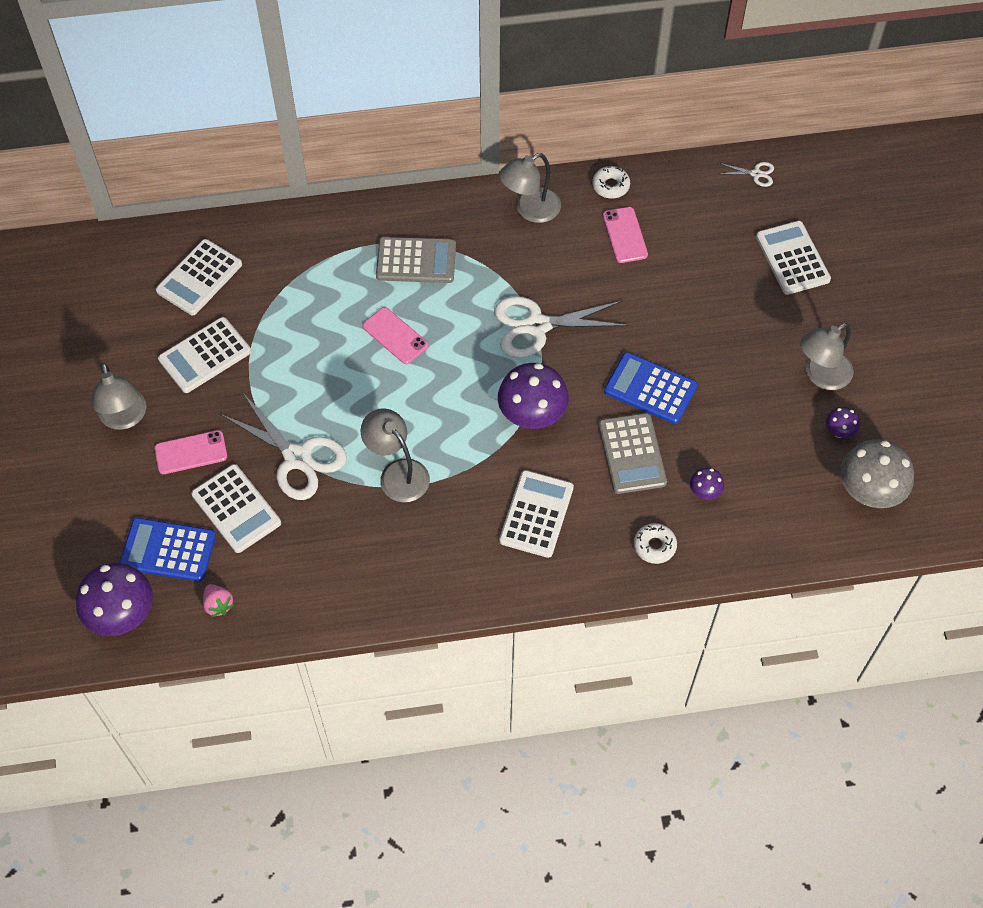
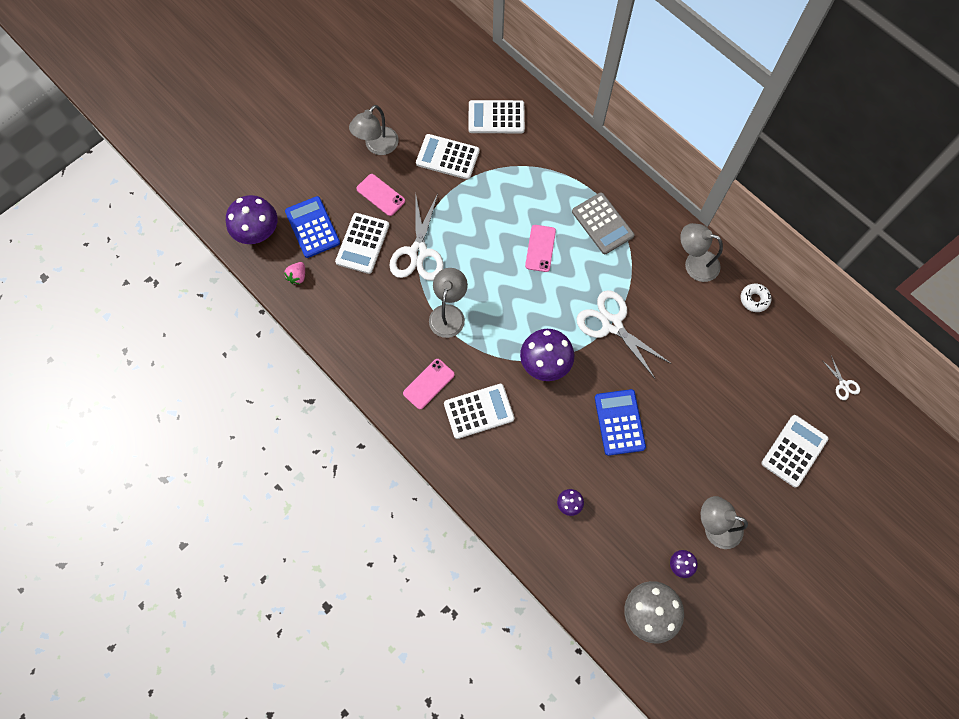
camera: 55 degrees right, 10 degrees up
grey calculator [599,413,667,494] -> none
pink phone [603,207,648,263] -> pink phone moved to [403,359,455,409]
white donut [634,523,677,564] -> none

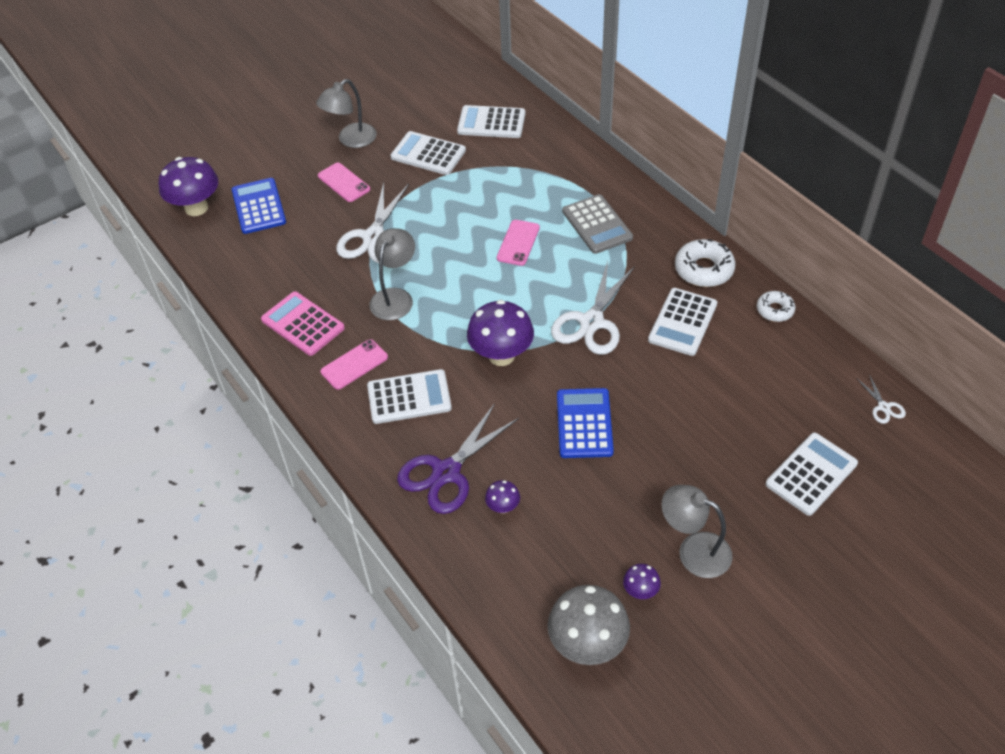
camera: 10 degrees right, 20 degrees down
pink strawberry [284,262,305,284] -> none
white calculator [335,213,389,274] -> white calculator moved to [648,288,717,356]
white scissors [576,290,672,378] -> white scissors turned 120 degrees counterclockwise [551,261,635,355]
grey lamp [680,223,723,282] -> white donut [675,239,735,287]
none -> pink calculator [261,291,345,356]
none -> purple scissors [397,403,519,514]

